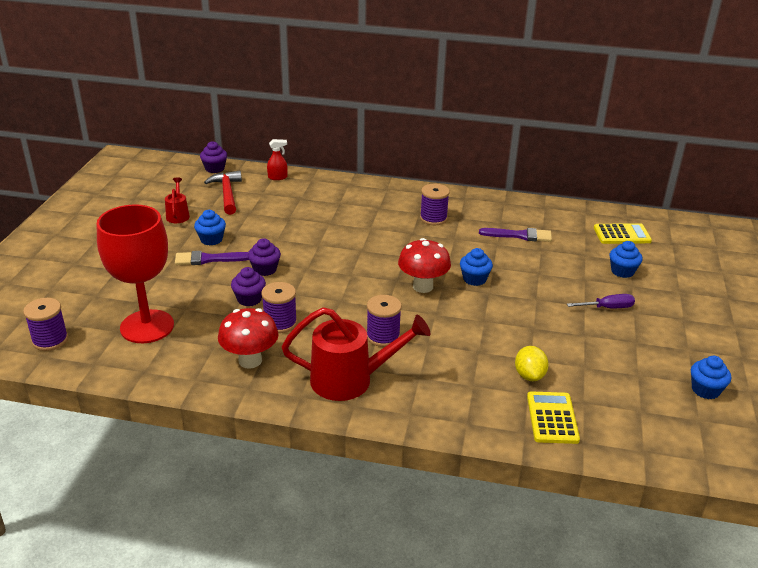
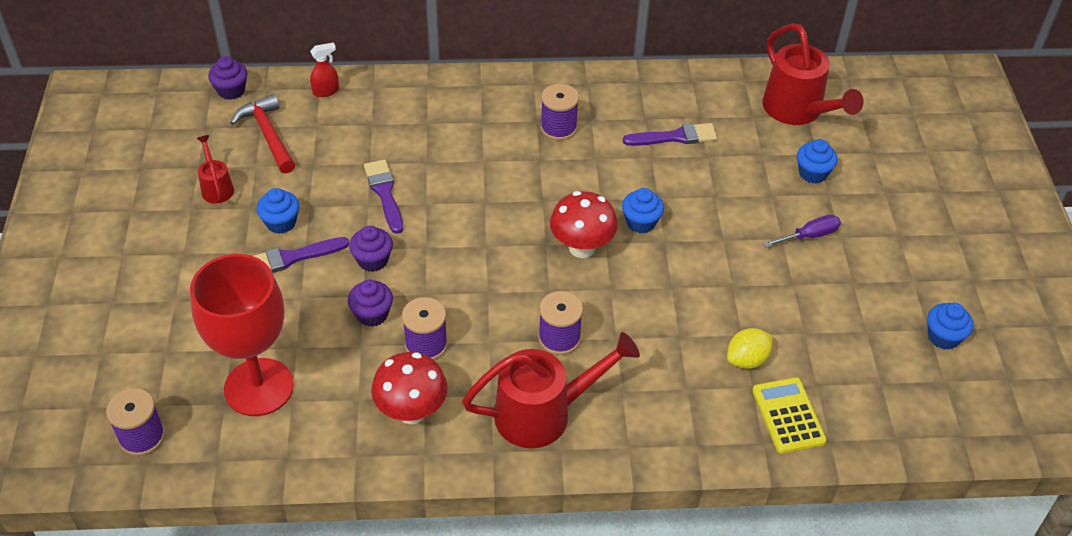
camera: 15 degrees left, 15 degrees up
yellow lemon [515,346,549,381] -> yellow lemon turned 75 degrees clockwise [727,328,773,369]
yellow calculator [594,223,652,244] -> red watering can [763,23,864,125]
none -> purple brush [364,159,403,234]

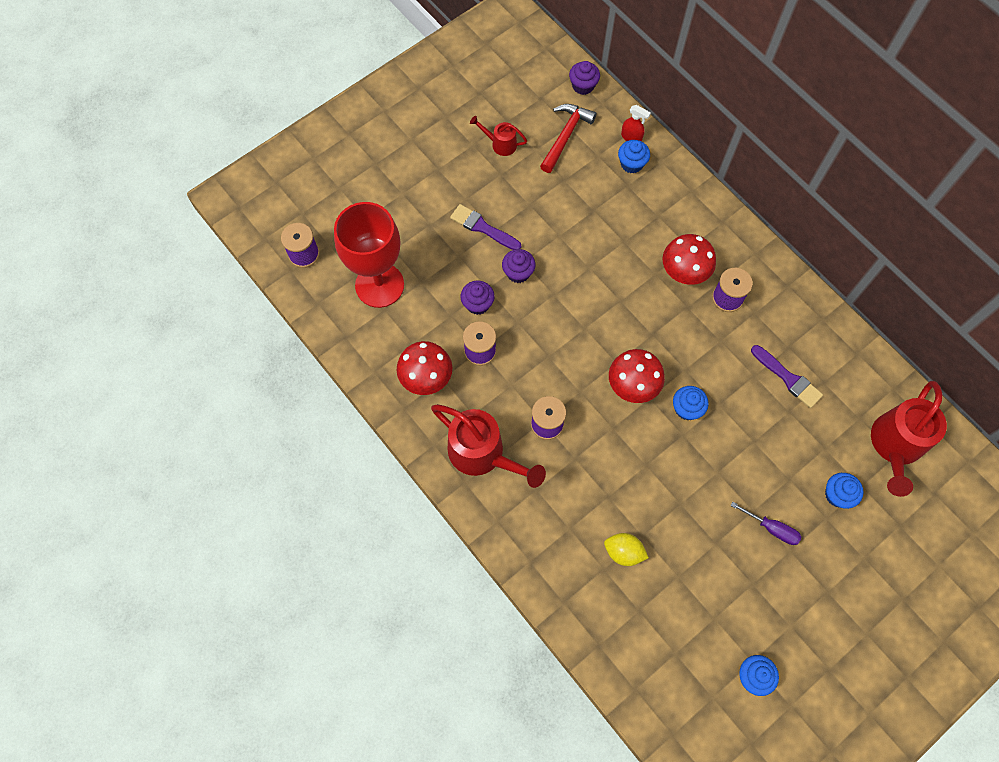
camera: 55 degrees right, 20 degrees up
red watering can [197,135,234,204] -> red watering can turned 105 degrees counterclockwise [470,116,527,156]
blue cupcake [257,188,299,234] -> blue cupcake moved to [618,140,650,173]
purple brush [364,159,403,234] -> none
yellow calculator [752,377,827,453] -> none
none -> red mushroom [663,234,716,285]

